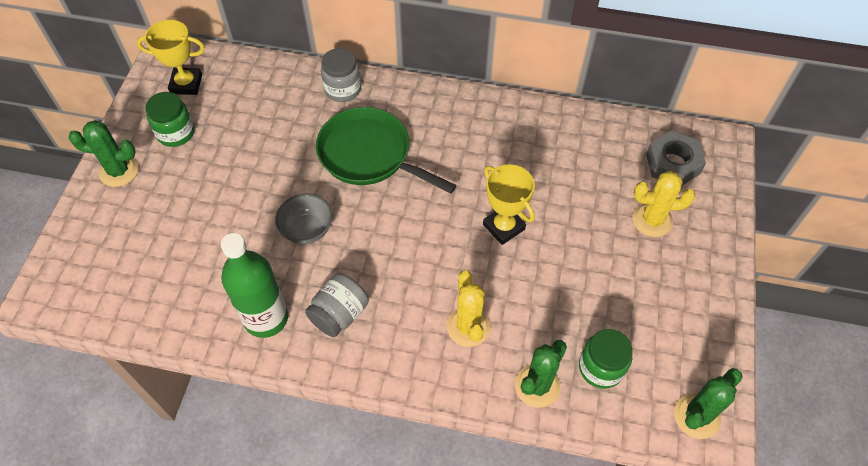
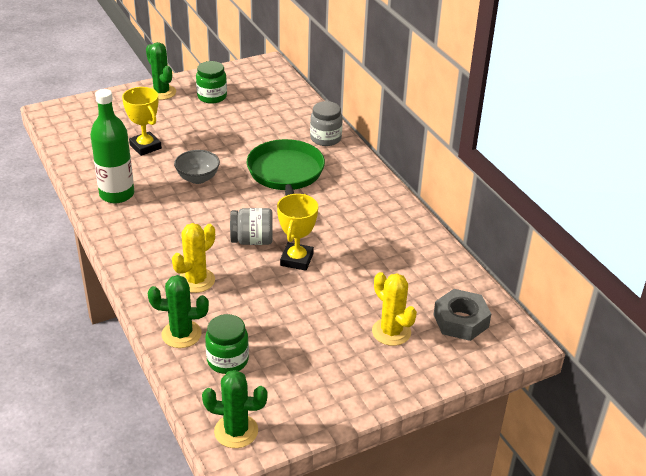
camera: 50 degrees right, 20 degrees down
yellow trophy [137,20,205,95] -> yellow trophy moved to [122,87,162,156]
grey jar [305,273,369,337] -> grey jar moved to [230,208,273,245]

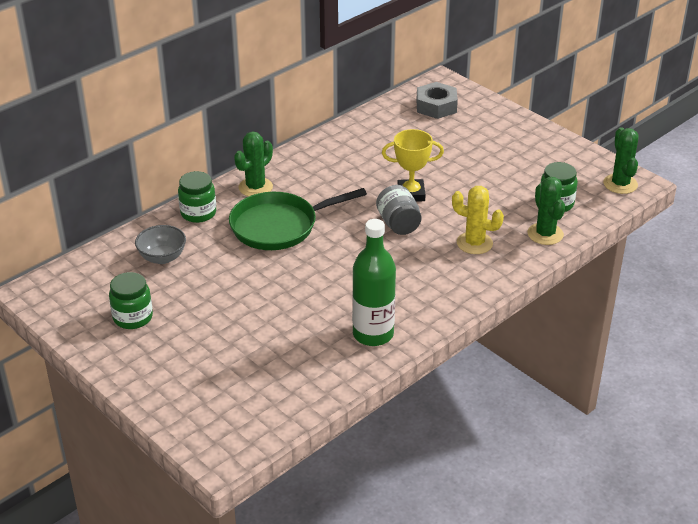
camera: 105 degrees left, 0 degrees up
yellow trophy [122,87,162,156] -> none
green cactus [146,42,176,100] -> green cactus moved to [234,131,273,197]
grey bowl [174,150,220,184] -> grey bowl moved to [135,225,186,264]
grey jar [310,101,343,146] -> green jar [178,171,216,223]
yellow cactus [372,272,417,346] -> none

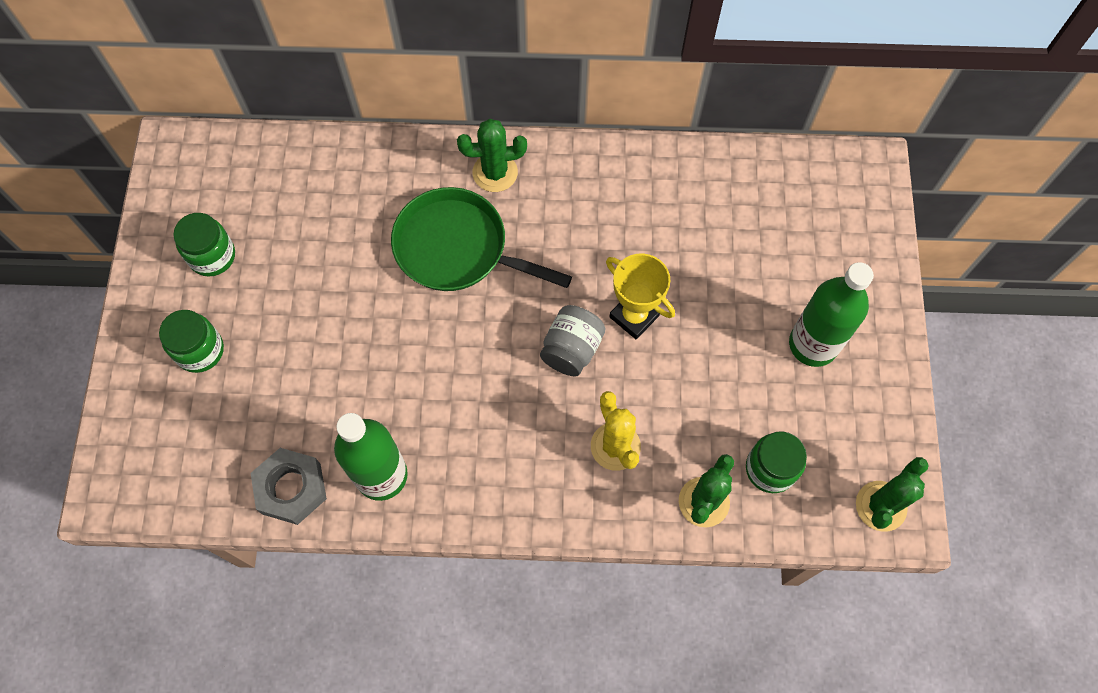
camera: 45 degrees right, 30 degrees up
grey bowl [135,225,186,264] -> none
green jar [178,171,216,223] -> green jar moved to [159,310,224,373]
grey nut [416,82,458,119] -> grey nut moved to [251,448,327,525]
none -> green bottle [789,262,874,367]

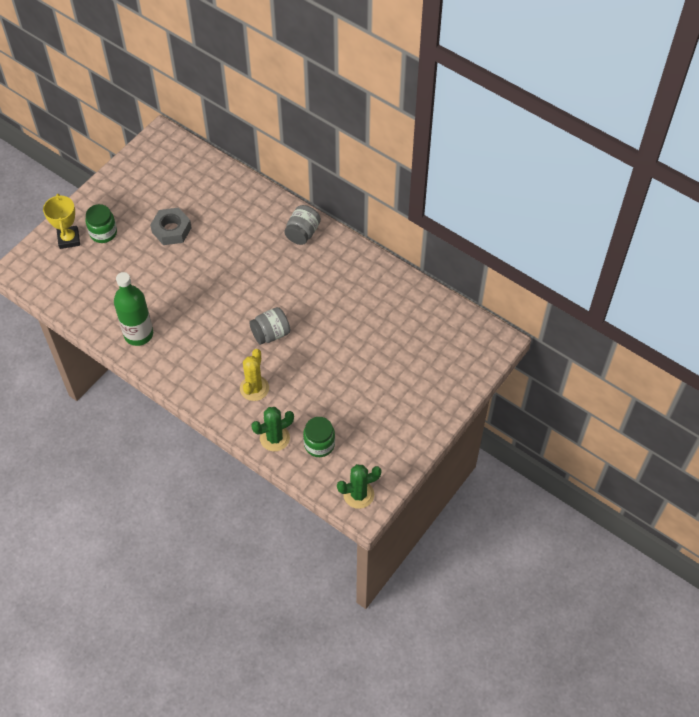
camera: 35 degrees right, 10 degrees down
green jar [173,213,235,277] -> none
grey nut [251,448,327,525] -> grey nut moved to [150,208,192,245]
green pan [391,187,572,291] -> none
green cactus [457,119,527,192] -> grey jar [284,205,321,245]
yellow trophy [606,253,675,339] -> yellow trophy moved to [43,194,80,249]
green bottle [789,262,874,367] -> none

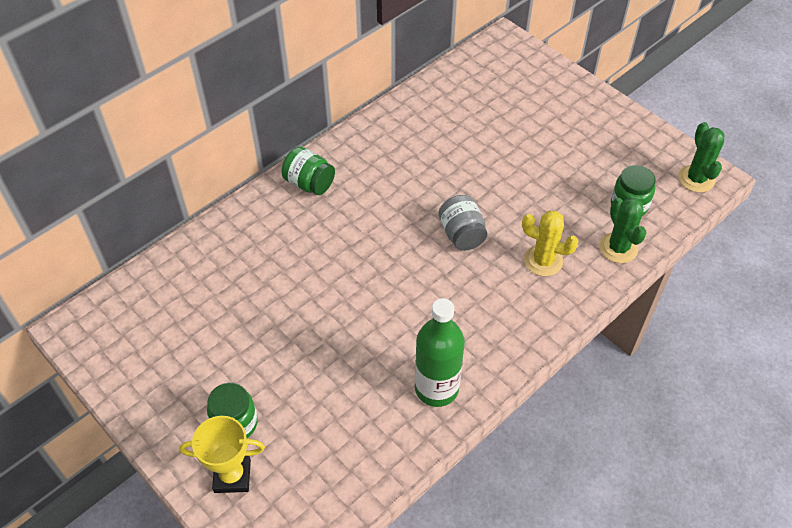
camera: 80 degrees left, 5 degrees down
grey nut [150,208,192,245] -> none
grey jar [284,205,321,245] -> green jar [281,147,335,195]

